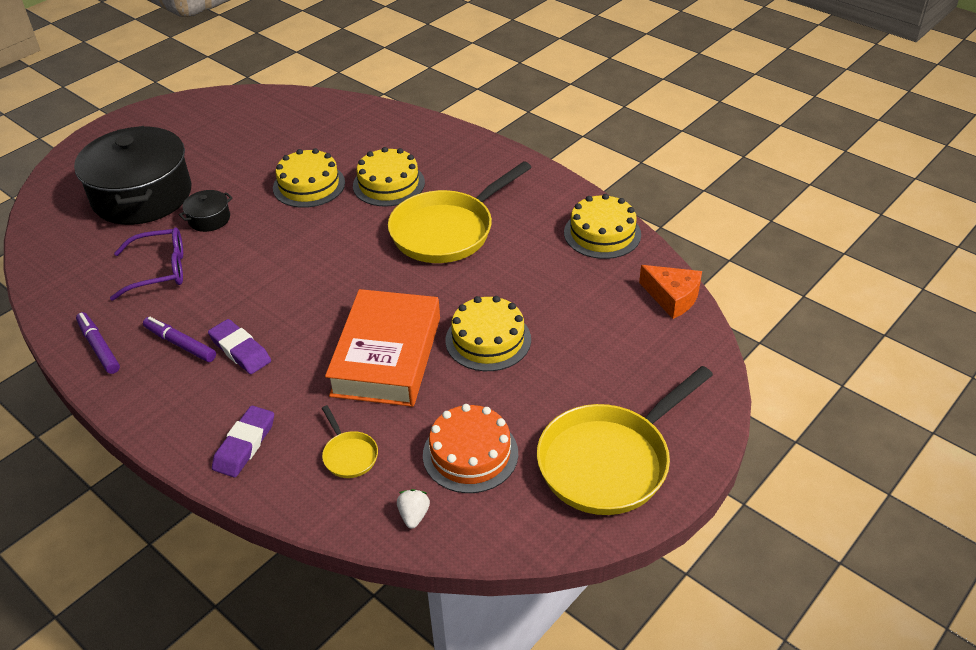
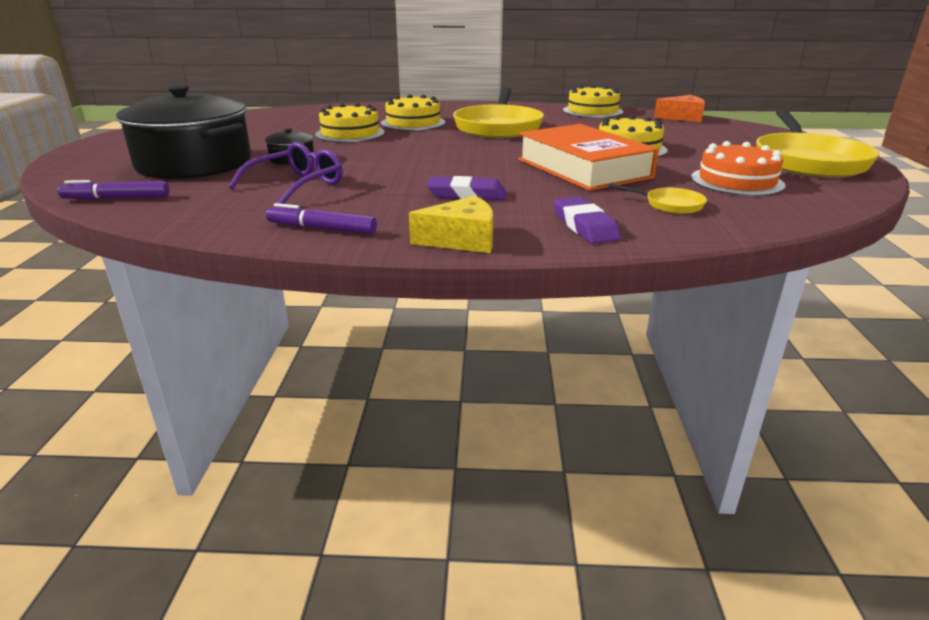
camera: 40 degrees left, 15 degrees down
purple marker [143,317,216,362] -> purple marker moved to [58,180,169,200]
white strawberry [397,489,430,529] -> none
none -> yellow cheese [409,196,493,253]

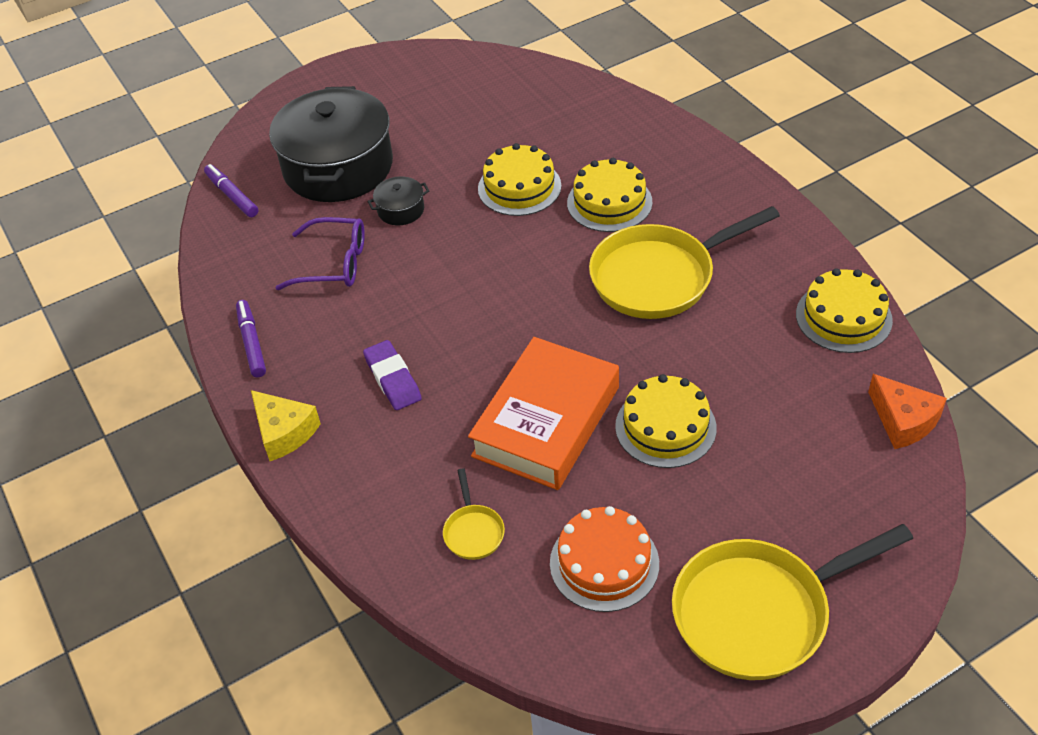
camera: 60 degrees right, 20 degrees up
purple eraser [554,197,620,244] -> none

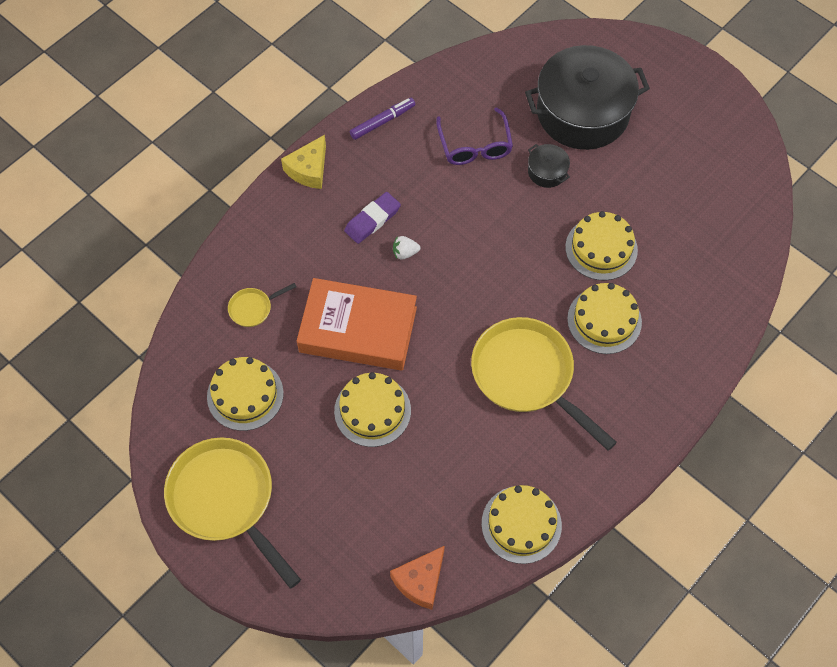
camera: 70 degrees right, 15 degrees up
purple marker [204,164,258,217] -> none
orange cake [550,506,659,612] -> yellow cake [207,357,284,431]
none -> white strawberry [393,236,420,260]

